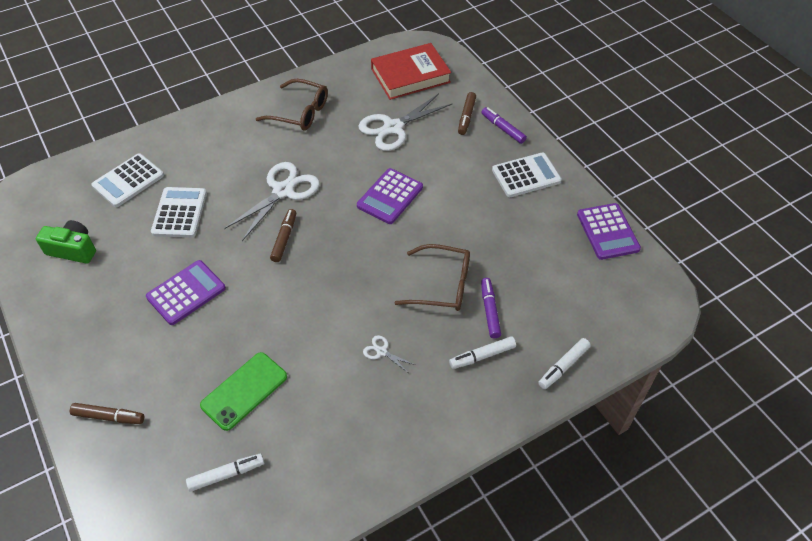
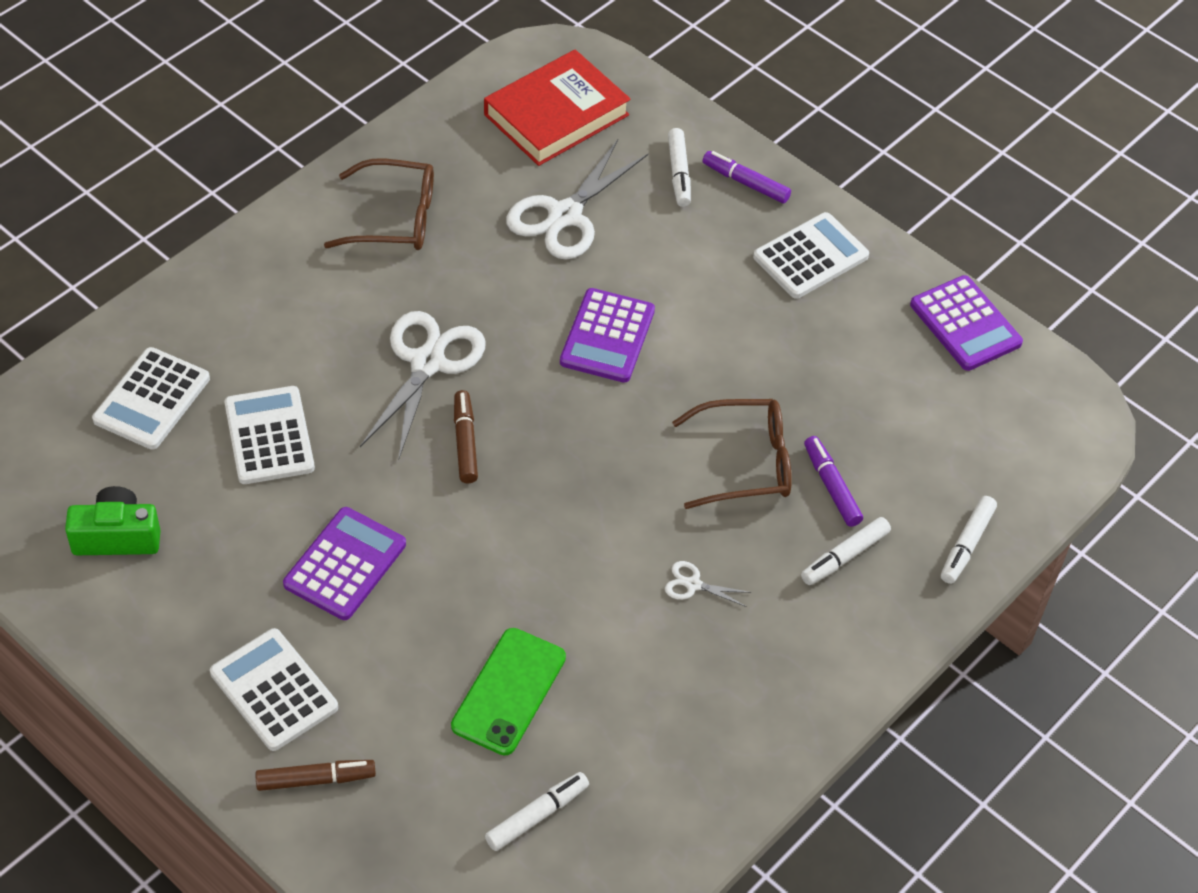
camera: 20 degrees left, 0 degrees up
brown marker [458,92,476,135] -> white marker [668,128,691,207]
none -> white calculator [210,628,338,751]

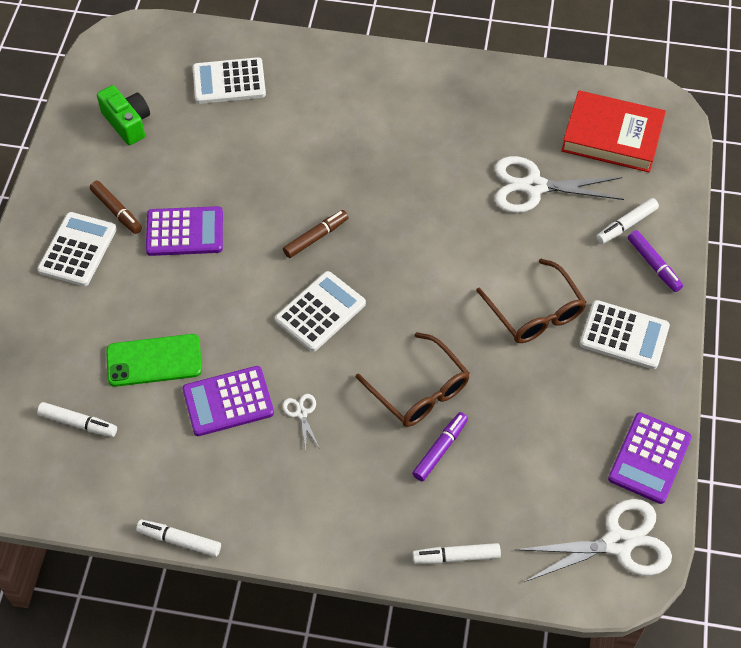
camera: 60 degrees right, 5 degrees up
white calculator [224,386,315,484] -> white calculator moved to [275,271,366,352]
brown marker [255,760,376,791] -> brown marker moved to [90,181,142,234]
brown glasses [324,159,434,250] -> brown glasses moved to [476,259,586,343]
white scissors [360,311,486,461] -> white scissors moved to [514,499,672,582]
purple calculator [560,288,655,383] -> purple calculator moved to [182,366,274,436]
purple marker [703,151,791,204] -> purple marker turned 150 degrees clockwise [628,230,683,292]
white marker [801,517,891,585] -> white marker moved to [136,520,221,557]

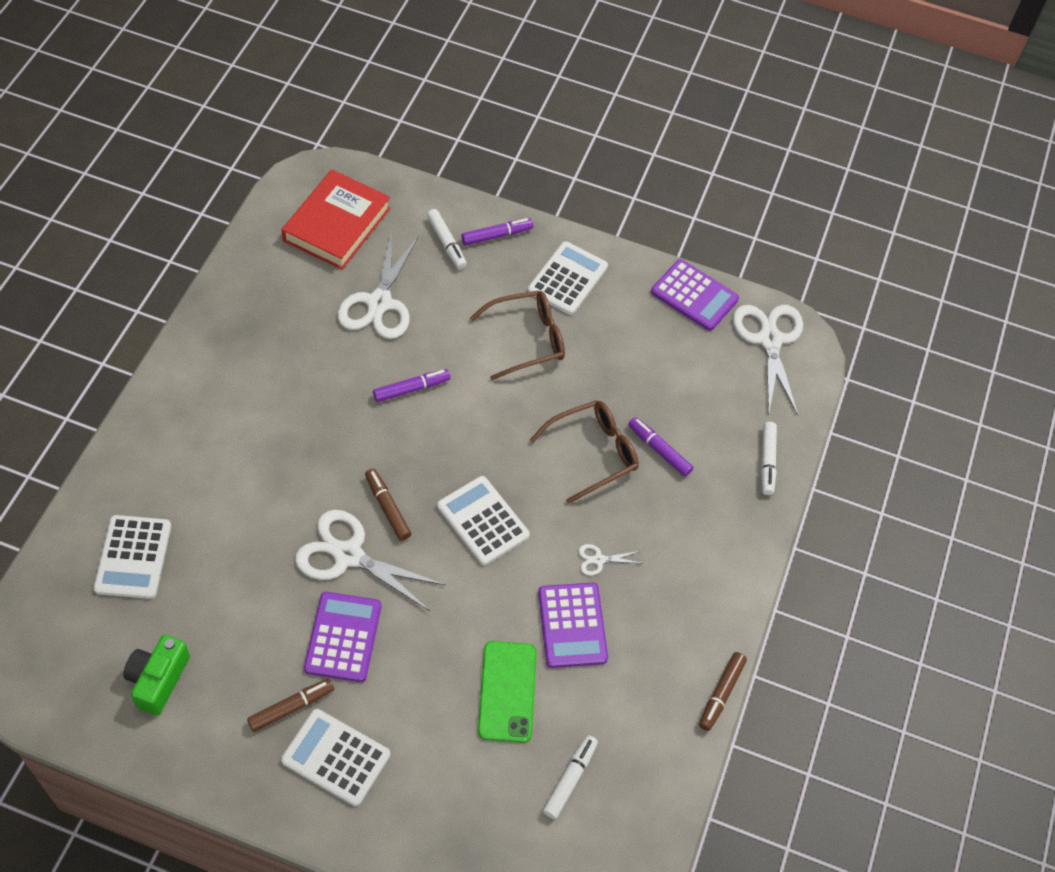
camera: 85 degrees left, 0 degrees up
green camera [97,85,150,145] -> green camera turned 45 degrees counterclockwise [123,635,190,715]
white marker [136,520,221,557] -> brown marker [699,652,747,731]
none -> white scissors [295,510,445,611]
none -> purple marker [373,369,451,402]

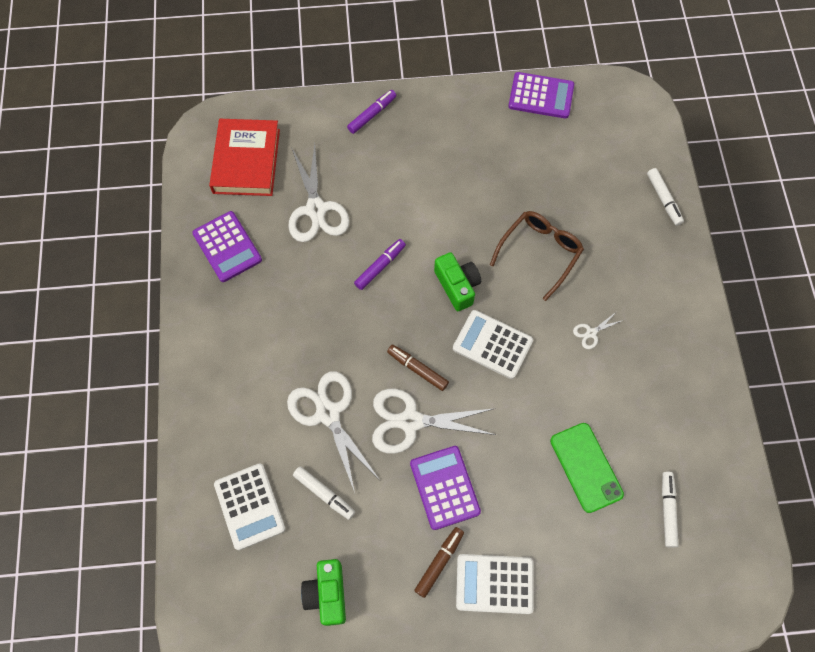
camera: 20 degrees left, 10 degrees up
white marker [427,209,467,269] -> white marker moved to [293,466,355,520]
brown glasses [470,290,565,380] -> none
white calculator [528,241,608,315] -> none
purple calculator [538,583,608,668] -> purple calculator moved to [192,211,262,282]
purple marker [628,417,693,477] -> none
brown marker [699,652,747,731] -> none
white scissors [733,305,803,415] -> white scissors moved to [287,371,380,493]
none -> green camera [434,252,481,311]

